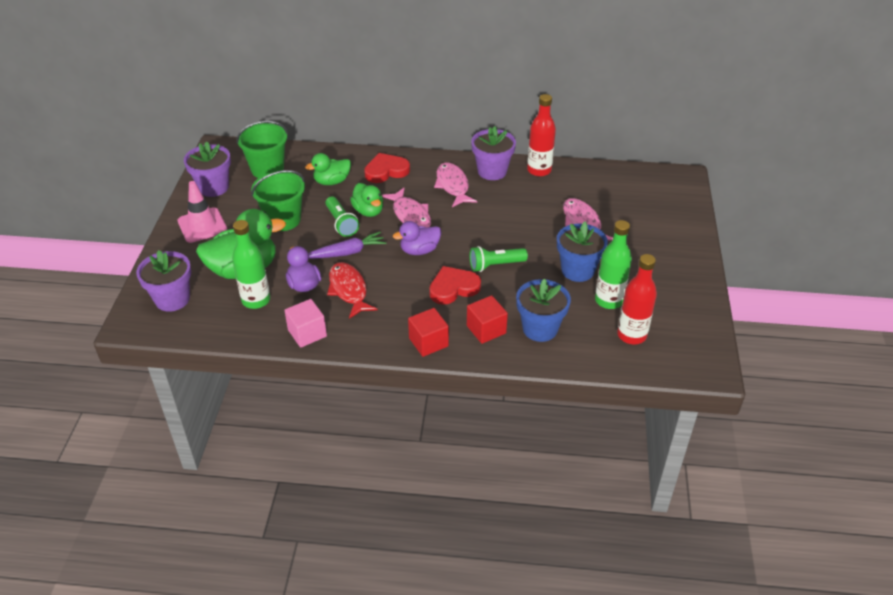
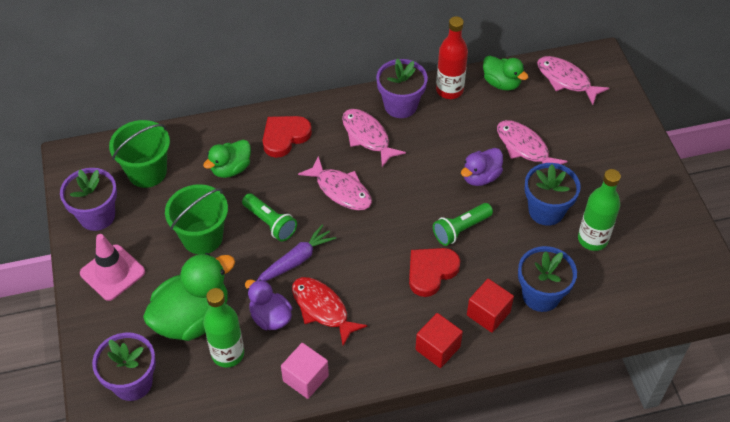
camera: 20 degrees left, 10 degrees up
green duck [350,183,383,217] -> green duck moved to [483,56,528,91]
purple duck [393,221,441,255] -> purple duck moved to [461,148,503,186]
red bottle [617,254,657,344] -> none
none -> pink fish [537,56,609,105]

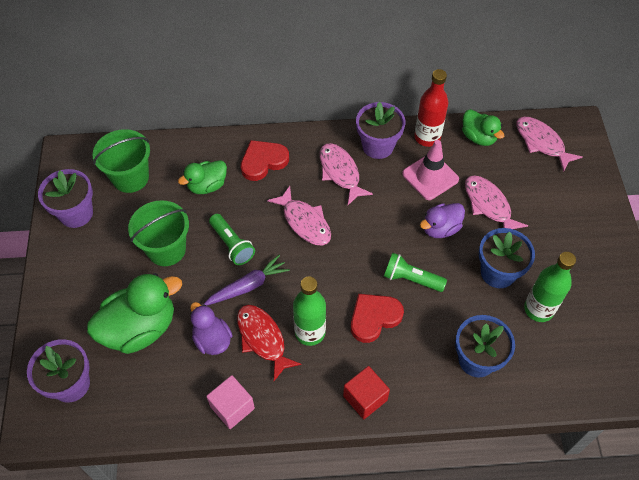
camera: 10 degrees right, 5 degrees up
pink traffic cone [80,234,145,301] -> pink traffic cone moved to [402,140,459,200]
green bottle [203,288,244,368] -> green bottle moved to [293,276,326,346]
green flashlight [433,203,493,246] -> green flashlight turned 45 degrees clockwise [384,253,447,292]
red cube [467,279,514,333] -> none

